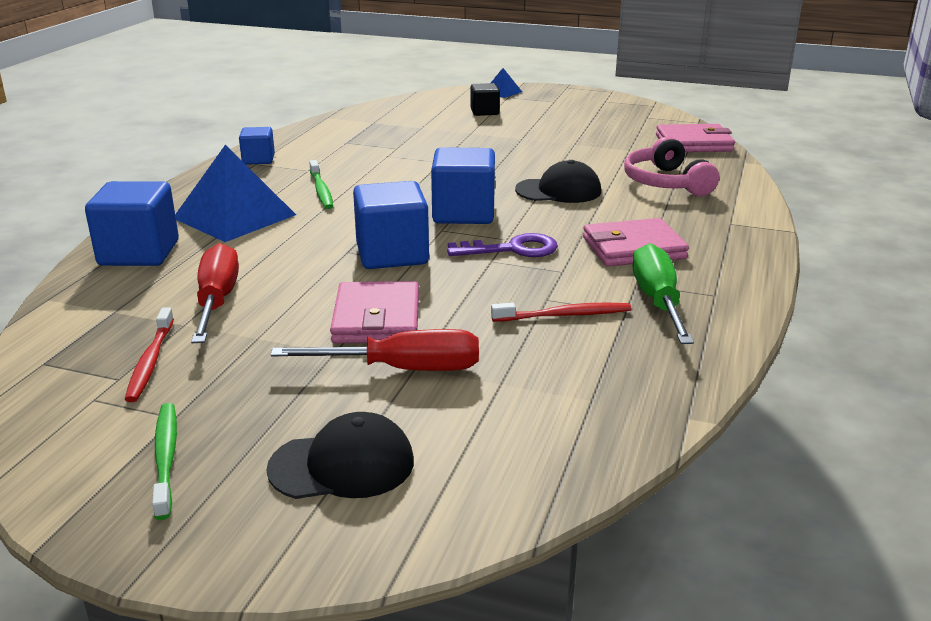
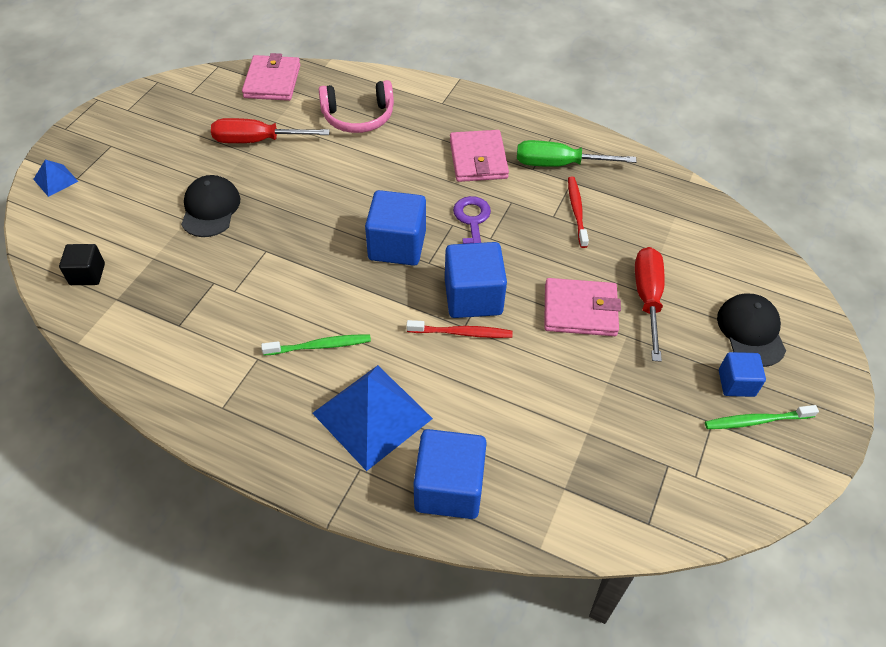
camera: 85 degrees left, 25 degrees up
red toothbrush [124,307,174,402] -> red toothbrush moved to [406,320,513,338]
red screwdriver [191,243,239,343] -> red screwdriver moved to [211,118,330,143]
blue cube [239,127,275,165] -> blue cube moved to [719,352,766,397]
black cube [471,83,500,116] -> black cube moved to [59,244,105,285]
black cap [515,160,601,203] -> black cap moved to [181,175,240,237]

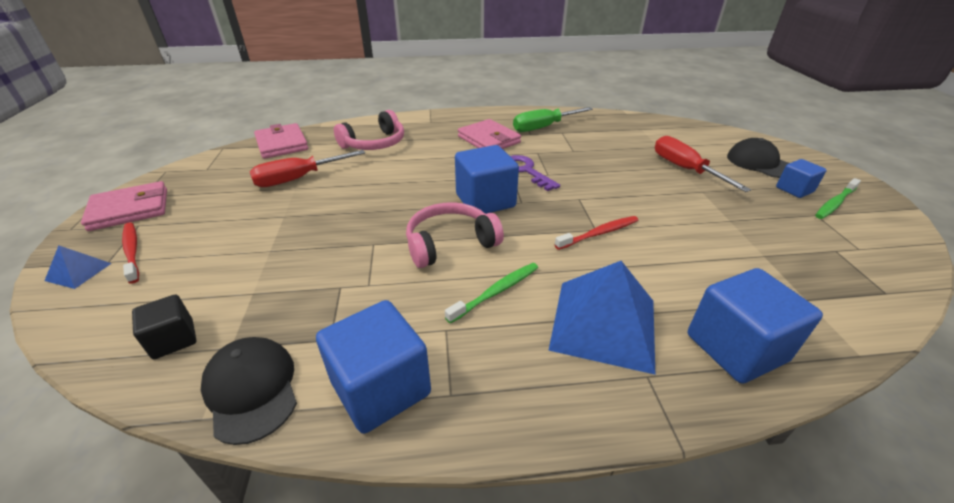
camera: 30 degrees left, 15 degrees down
black cap [181,175,240,237] -> black cap moved to [201,337,297,445]
blue cube [445,242,507,318] -> blue cube moved to [316,300,431,434]
pink wallet [544,278,621,336] -> pink wallet moved to [81,181,167,231]
red toothbrush [568,177,589,248] -> red toothbrush moved to [122,222,139,284]
none -> pink headphones [406,202,504,268]

